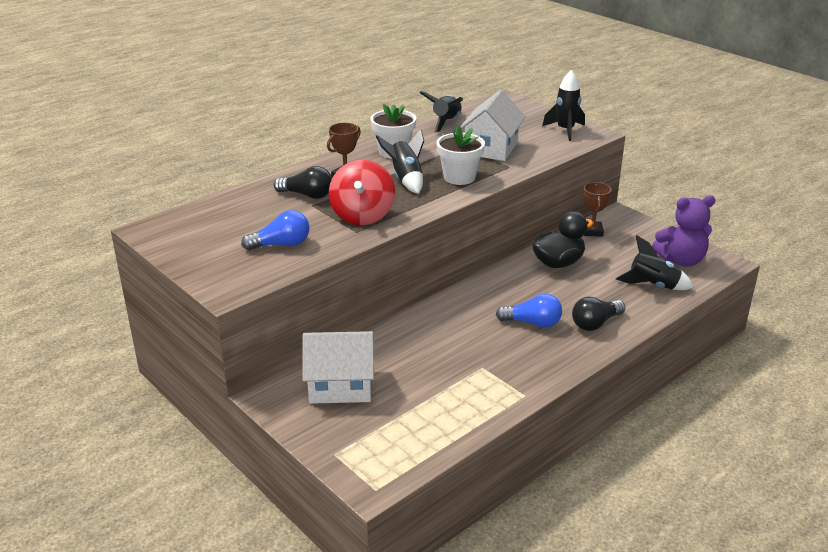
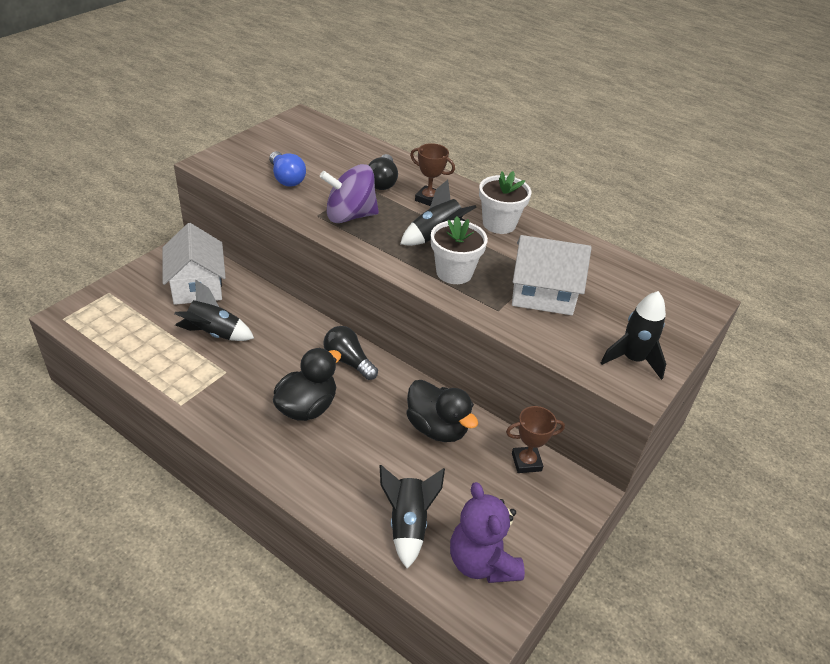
camera: 75 degrees right, 10 degrees up
red spinning top [329,160,395,225] -> purple spinning top [320,164,379,223]
black rocket [420,91,463,133] -> black rocket moved to [174,279,254,341]
blue light bulb [496,294,562,328] -> black duck [273,348,341,421]
black light bulb [572,297,625,331] -> black light bulb moved to [323,326,378,380]

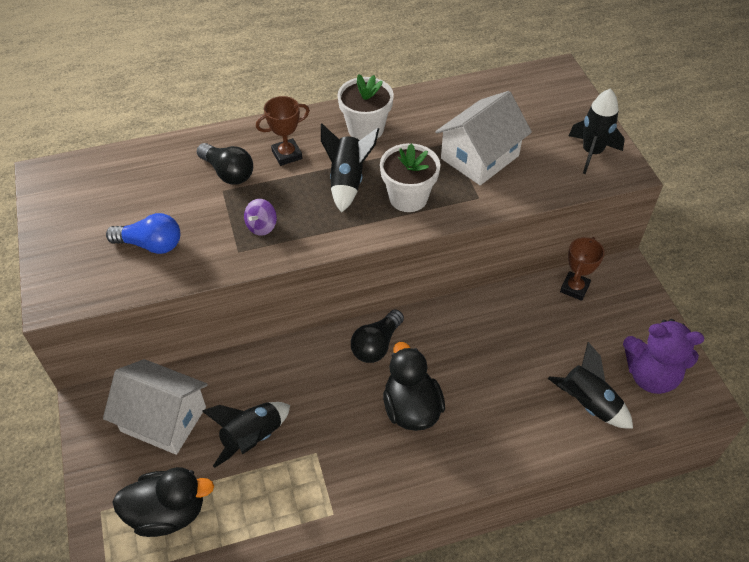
camera: 50 degrees left, 10 degrees up
purple spinning top [320,164,379,223] -> purple spinning top [244,199,277,236], size x0.47
black light bulb [323,326,378,380] -> black light bulb turned 45 degrees counterclockwise [351,310,404,363]
black duck [406,380,478,442] -> black duck moved to [112,467,214,537]

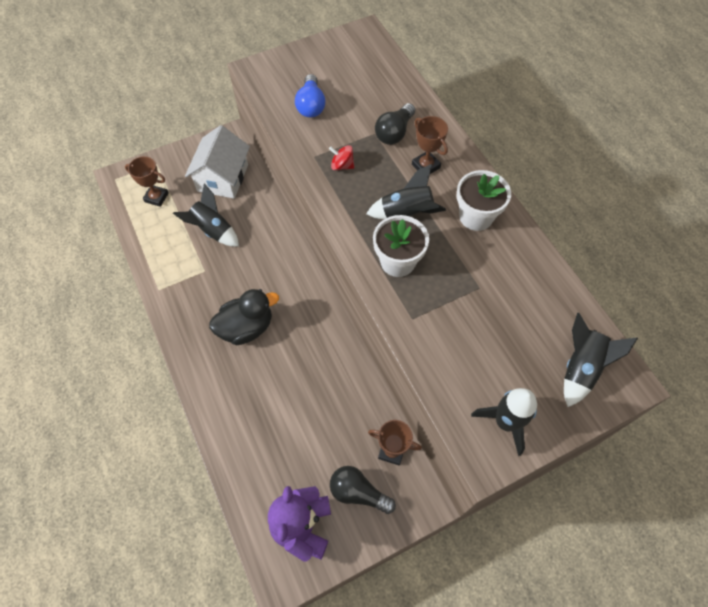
camera: 80 degrees right, 10 degrees up
black duck [112,467,214,537] -> brown trophy [125,156,169,207]
purple spinning top [244,199,277,236] -> red spinning top [329,145,354,171]
black light bulb [351,310,404,363] -> black light bulb moved to [330,466,396,514]
white house [435,91,532,185] -> none
black rocket [548,342,633,429] -> black rocket moved to [564,313,638,407]

